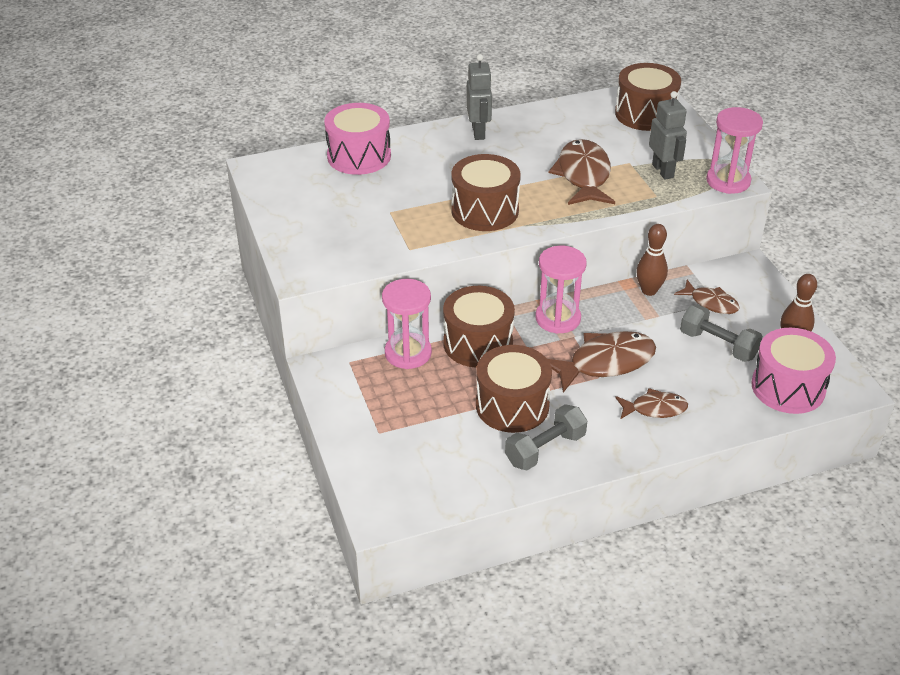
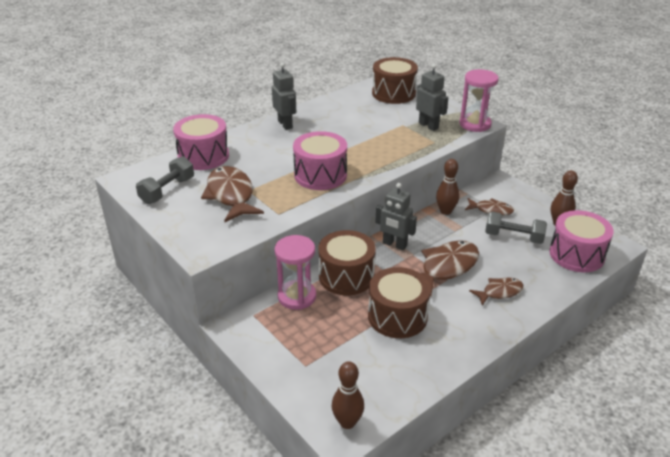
camera: 20 degrees left, 5 degrees down
brown drum [451,154,521,231] -> pink drum [293,131,347,190]
grey dumbbell [505,404,588,470] -> grey dumbbell moved to [136,156,194,204]
pink hourglass [535,246,587,334] -> grey robot [375,183,417,250]
brown fish [549,139,615,205] -> brown fish moved to [201,166,264,222]
none -> brown bowling pin [332,361,364,429]

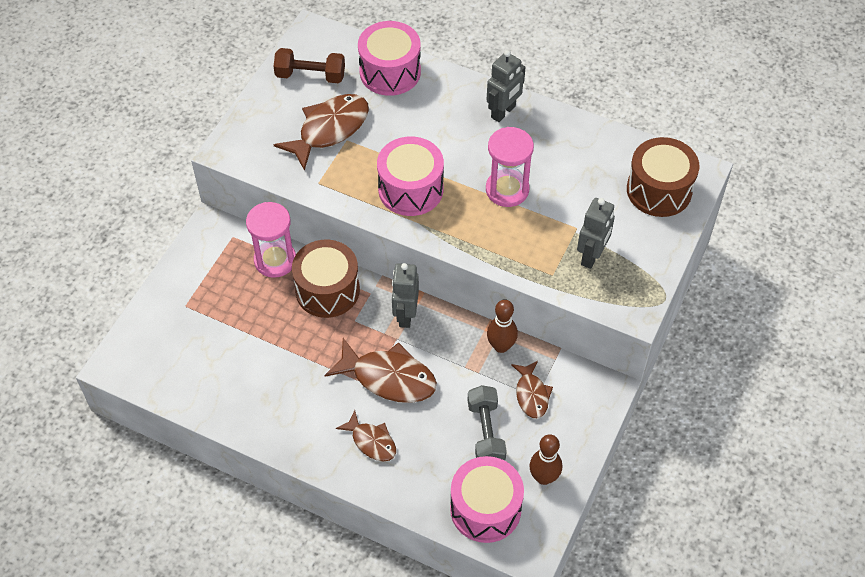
camera: 65 degrees right, 20 degrees up
grey dumbbell [136,156,194,204] -> brown dumbbell [274,48,345,83]
brown bowling pin [332,361,364,429] -> none
brown drum [368,267,431,338] -> none
pink hourglass [459,69,498,132] -> pink hourglass moved to [486,127,534,207]

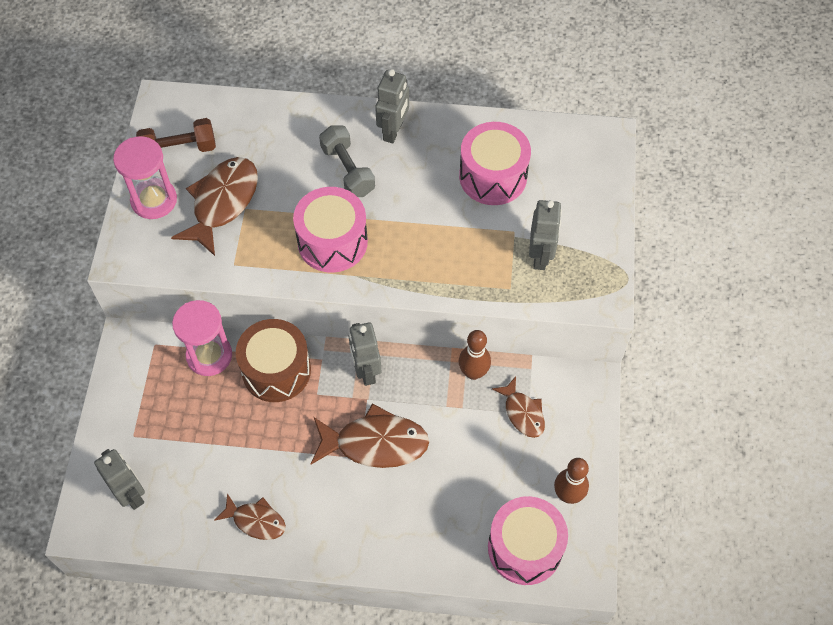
camera: 20 degrees left, 5 degrees up
brown fish [336,410,396,462] -> brown fish moved to [214,493,286,540]
pink drum [358,21,421,96] -> pink drum moved to [459,122,531,205]
grey dumbbell [468,385,507,461] -> grey dumbbell moved to [319,125,375,197]
pink hourglass [486,127,534,207] -> pink hourglass moved to [113,136,177,219]
brown drum [627,137,699,217] -> none
none -> grey robot [94,449,145,510]

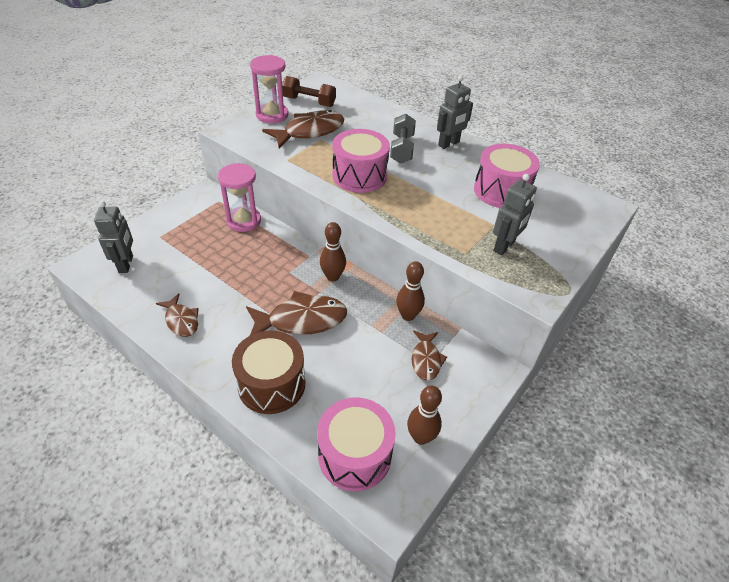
camera: 30 degrees right, 15 degrees down
brown drum [235,319,311,402] -> brown drum moved to [232,330,305,414]
brown fish [311,403,429,468] -> brown fish turned 45 degrees counterclockwise [246,291,347,335]
grey robot [349,322,381,386] -> brown bowling pin [320,222,346,282]

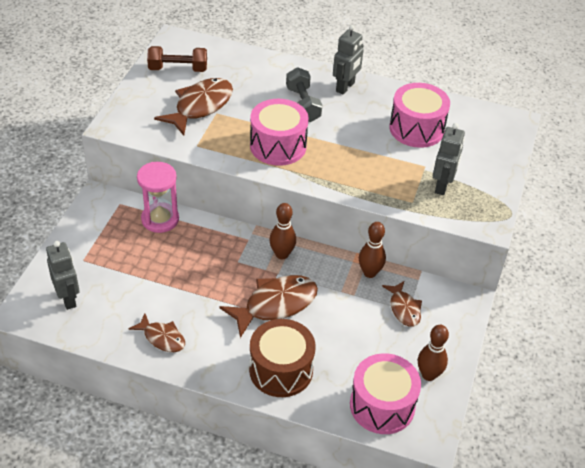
camera: 20 degrees left, 0 degrees up
pink hourglass [250,55,289,124] -> none

